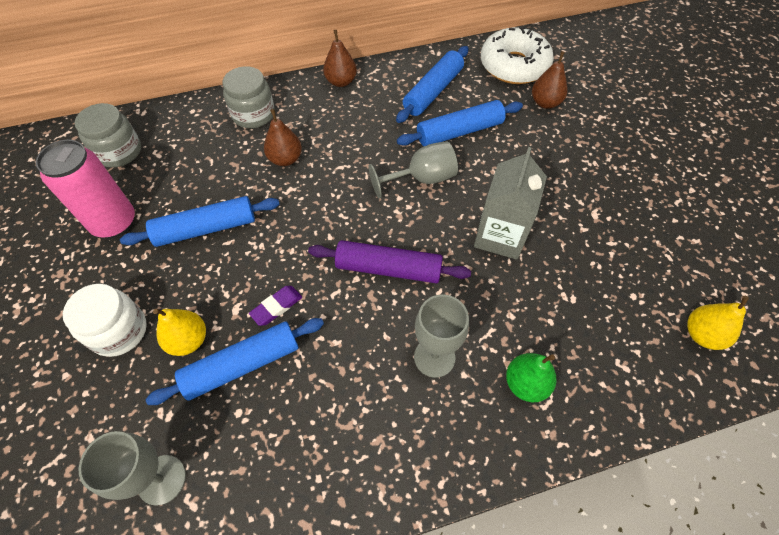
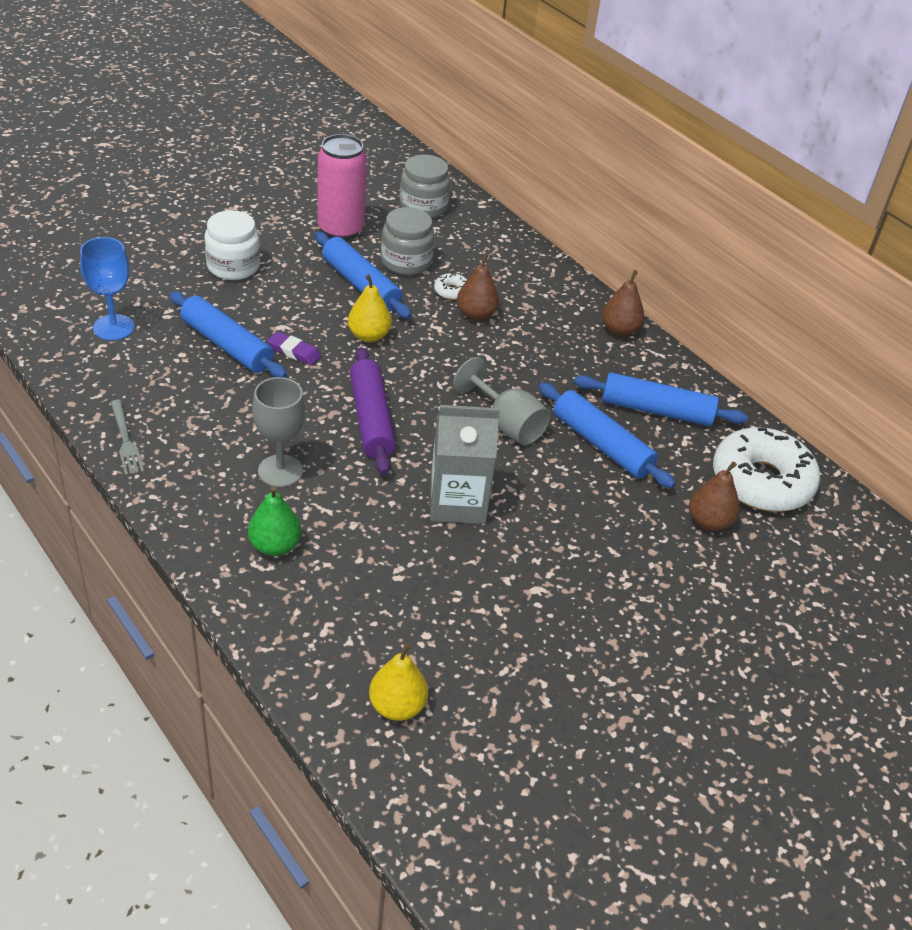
camera: 65 degrees right, 15 degrees down
grey goblet [79,431,186,506] -> blue goblet [80,237,134,341]
yellow pear [153,309,206,356] -> yellow pear moved to [348,274,392,342]
grey jar [223,66,275,128] -> grey jar moved to [381,207,435,275]
none -> grey fork [110,400,144,476]
none -> white donut [434,273,467,300]

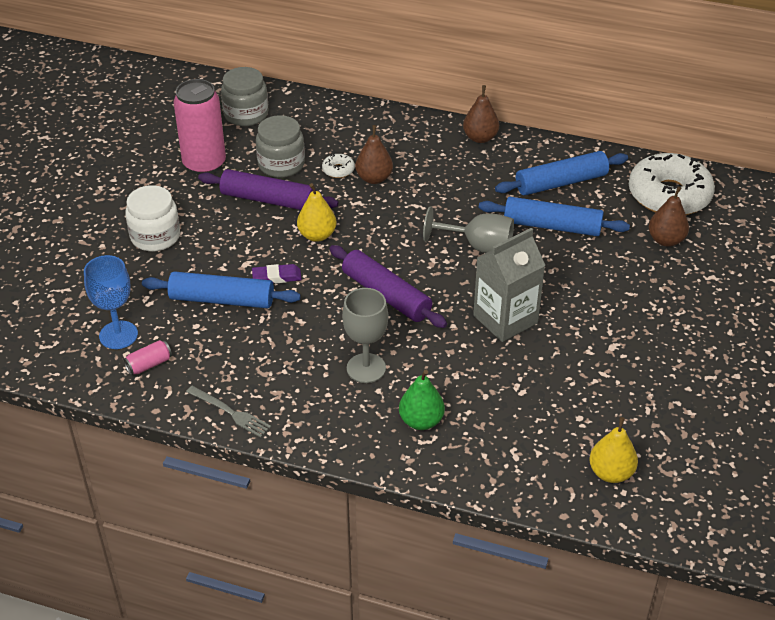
camera: 30 degrees left, 0 degrees up
blue rolling pin [315,232,412,319] -> purple rolling pin [198,169,338,210]
none -> pink can [123,340,172,375]

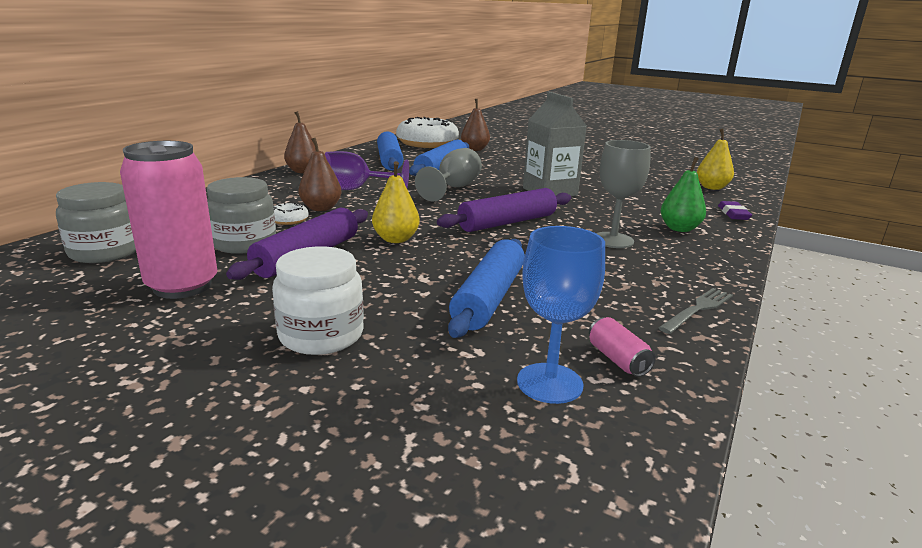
camera: 80 degrees left, 20 degrees down
purple eraser [252,264,302,283] -> purple eraser moved to [718,201,752,220]
none -> purple goblet [325,151,409,190]

